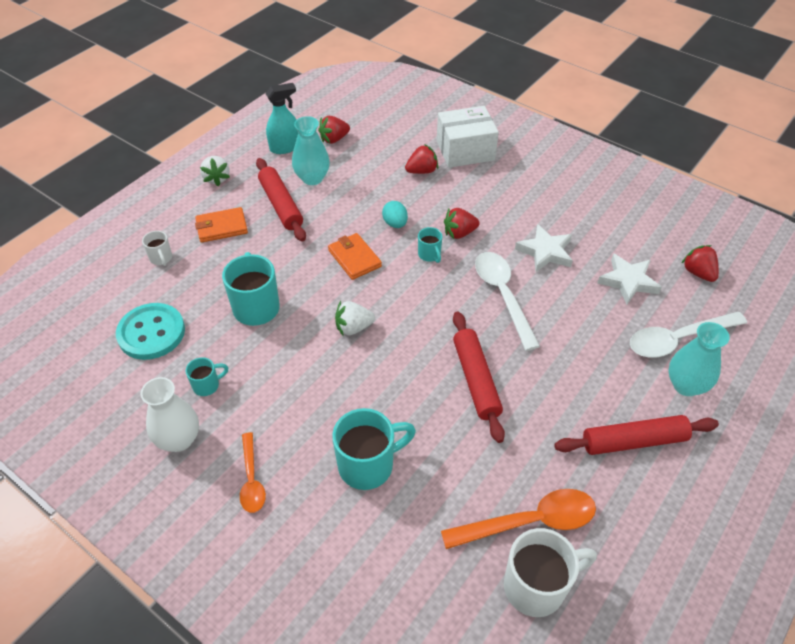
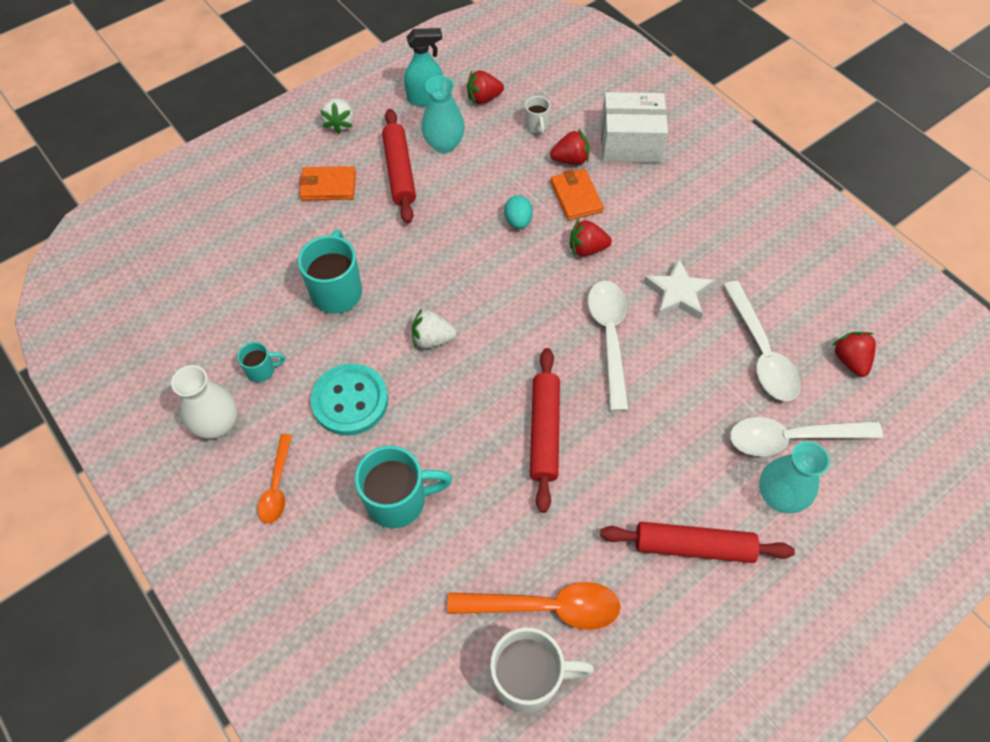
camera: 15 degrees right, 10 degrees up
turquoise button [116,303,185,360] -> turquoise button moved to [310,363,388,435]
white mug [142,231,172,266] -> white mug moved to [525,96,550,135]
orange wallet [328,233,382,280] -> orange wallet moved to [550,169,604,221]
turquoise mug [418,227,443,263] -> none
white star [597,253,662,304] -> white spoon [723,281,801,401]

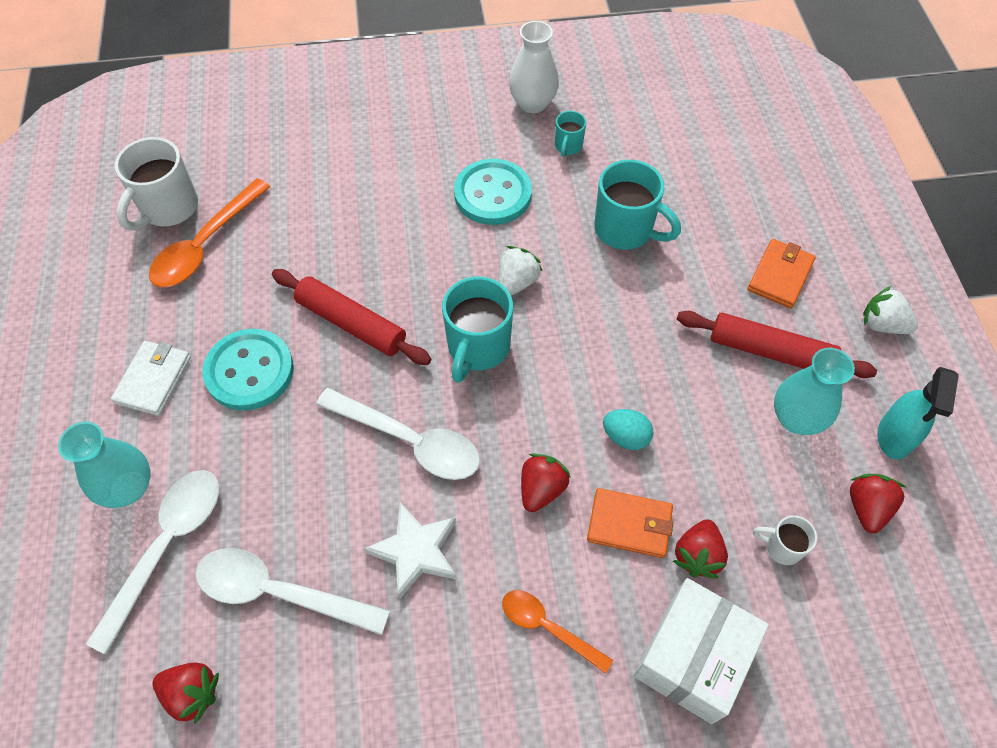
camera: 120 degrees right, 0 degrees up
orange spoon [257,434,292,523] -> orange spoon moved to [502,590,613,674]
turquoise mug [355,446,452,528] -> turquoise mug moved to [442,277,513,383]
red rolling pin [600,522,795,563] -> white wallet [111,341,191,416]
none -> turquoise button [203,329,294,411]

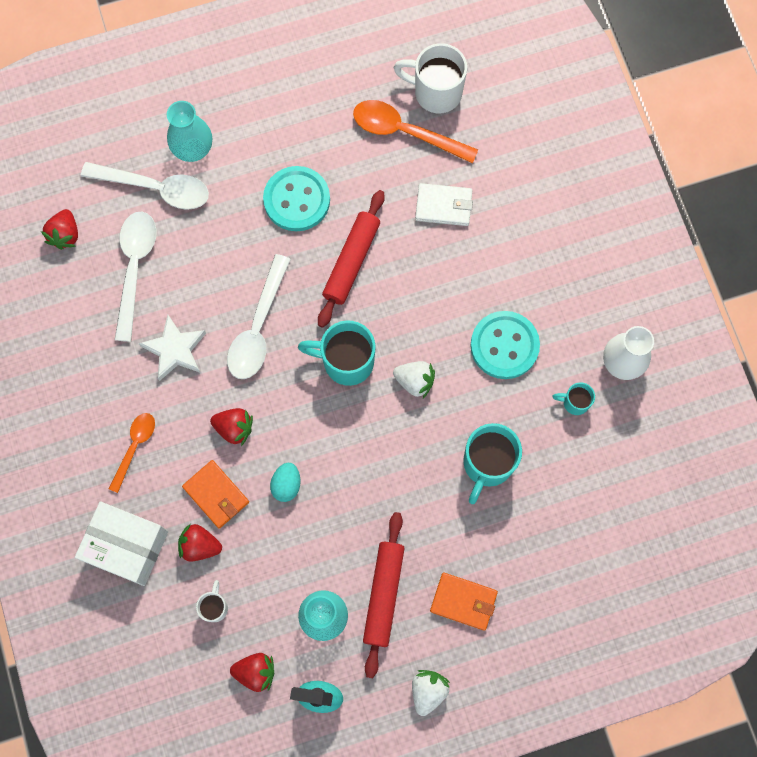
camera: 80 degrees right, 15 degrees up
white wallet [111,341,191,416] -> white wallet moved to [415,183,473,226]
orange wallet [587,488,673,558] -> orange wallet turned 45 degrees counterclockwise [182,460,249,529]

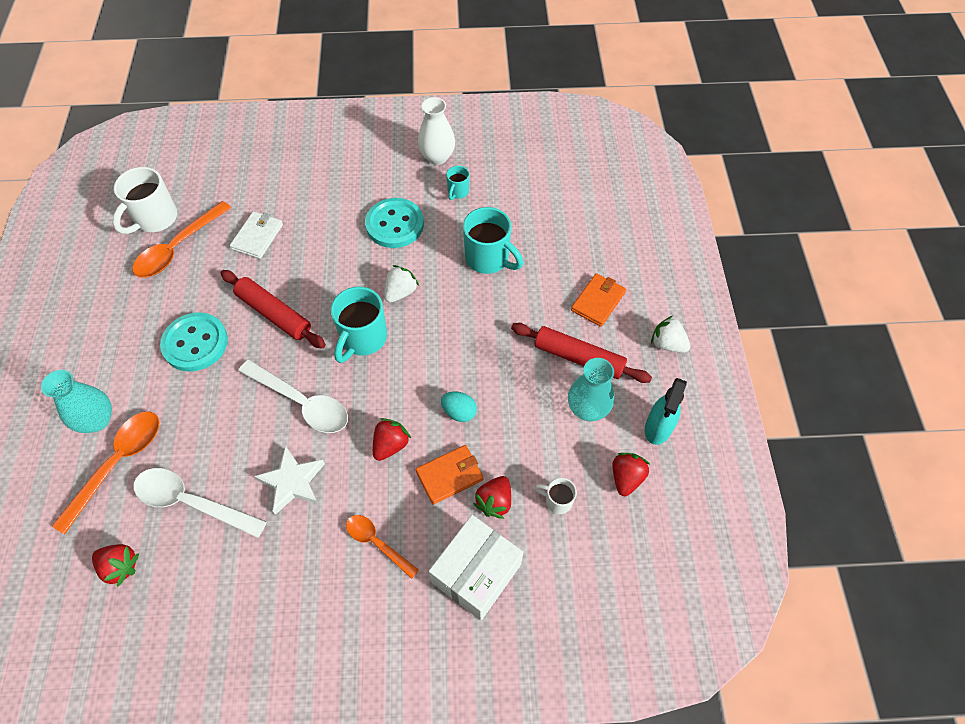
camera: 75 degrees left, 15 degrees down
white spoon [81,162,209,210] -> orange spoon [52,412,159,535]

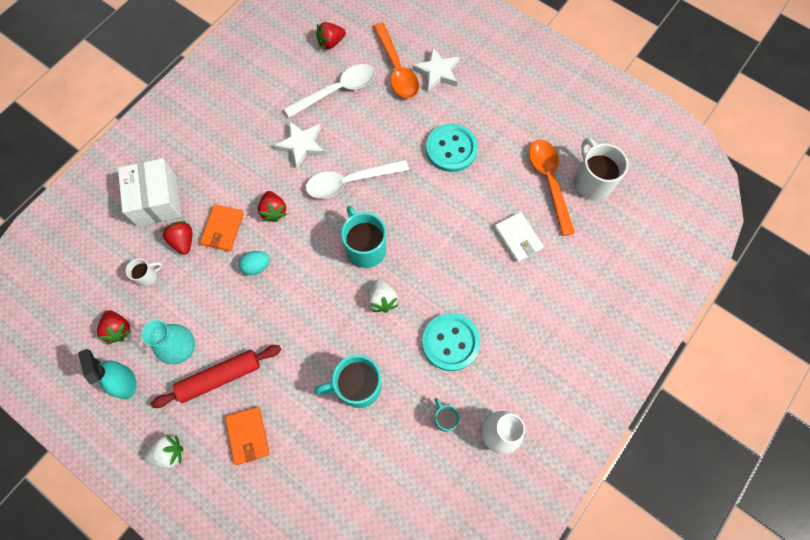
camera: 130 degrees right, 10 degrees up
turquoise vase [41,370,112,433] -> white star [413,47,460,91]
red rolling pin [221,270,326,349] -> none
orange spoon [346,515,419,579] -> none

